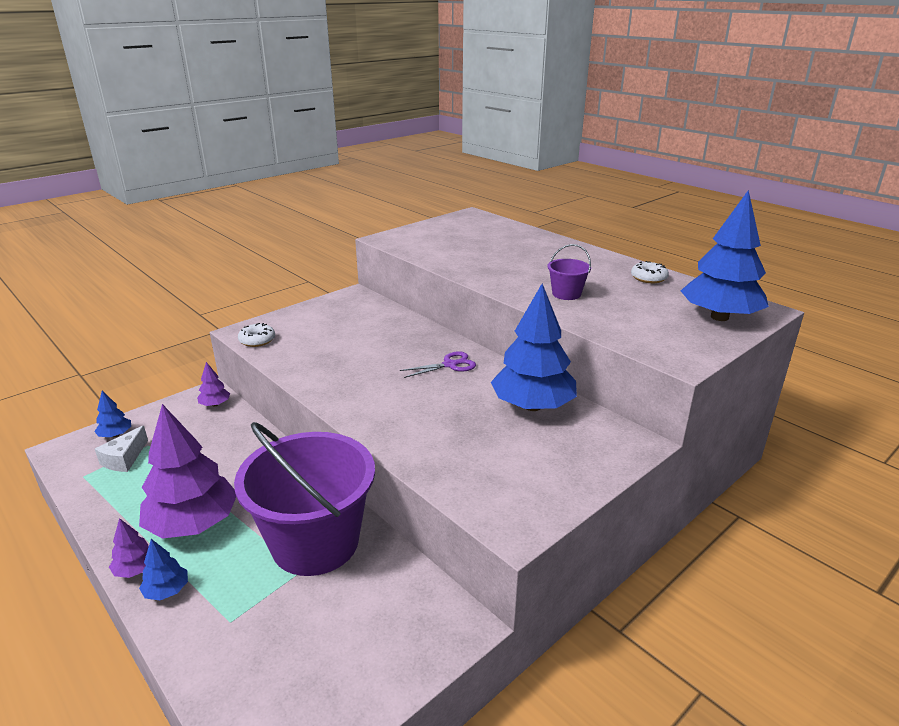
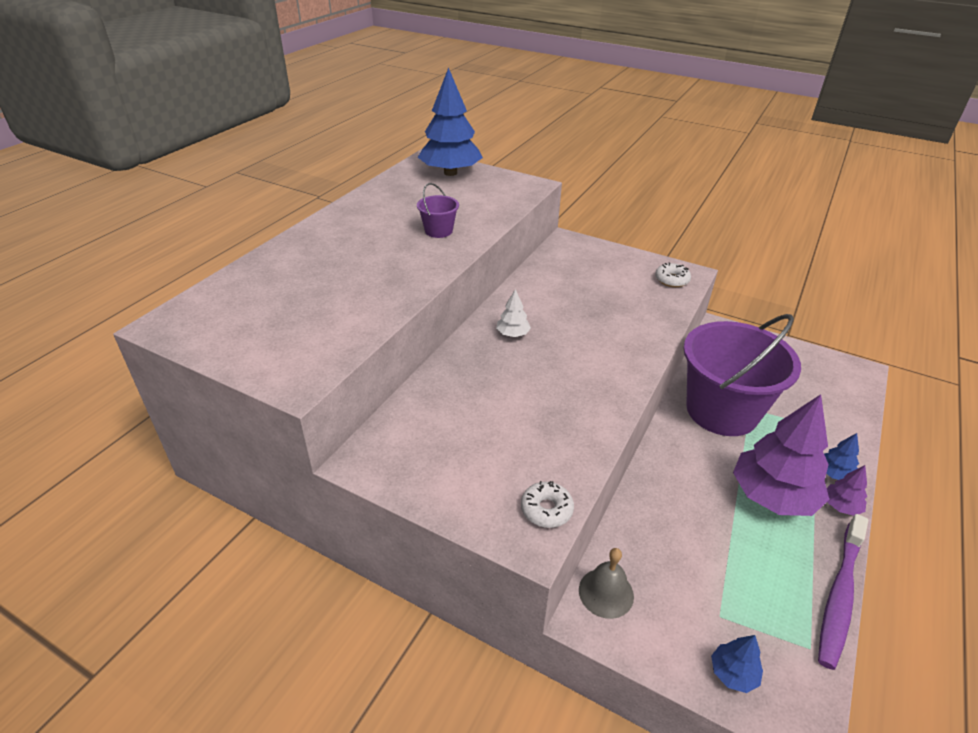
camera: 110 degrees left, 10 degrees up
white cheese [95,425,148,472] -> none
purple tree [197,362,230,407] -> grey bell [579,548,634,619]
purple scissors [400,351,476,378] -> white tree [496,289,531,337]
blue tree [491,284,577,411] -> none
white donut [631,261,669,283] -> white donut moved to [655,263,691,287]
none -> purple toothbrush [818,514,868,670]

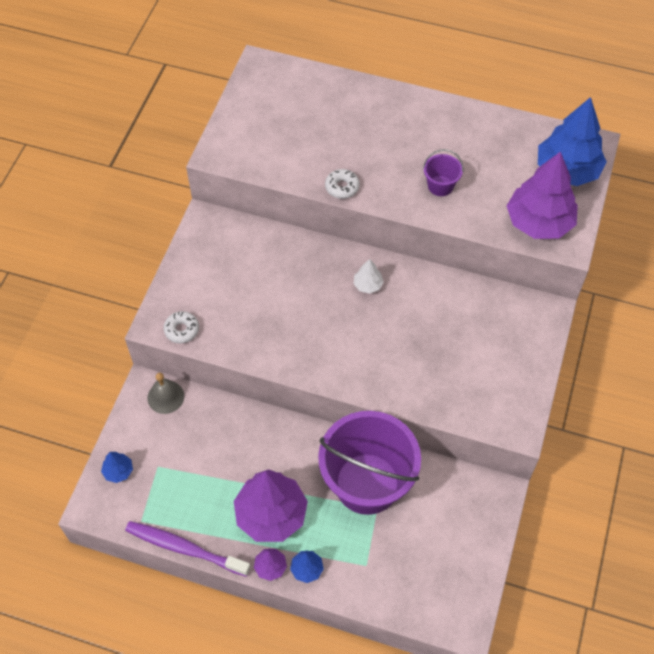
camera: 80 degrees right, 20 degrees up
white donut [655,263,691,287] -> white donut moved to [325,169,360,199]
none -> purple tree [507,151,578,239]

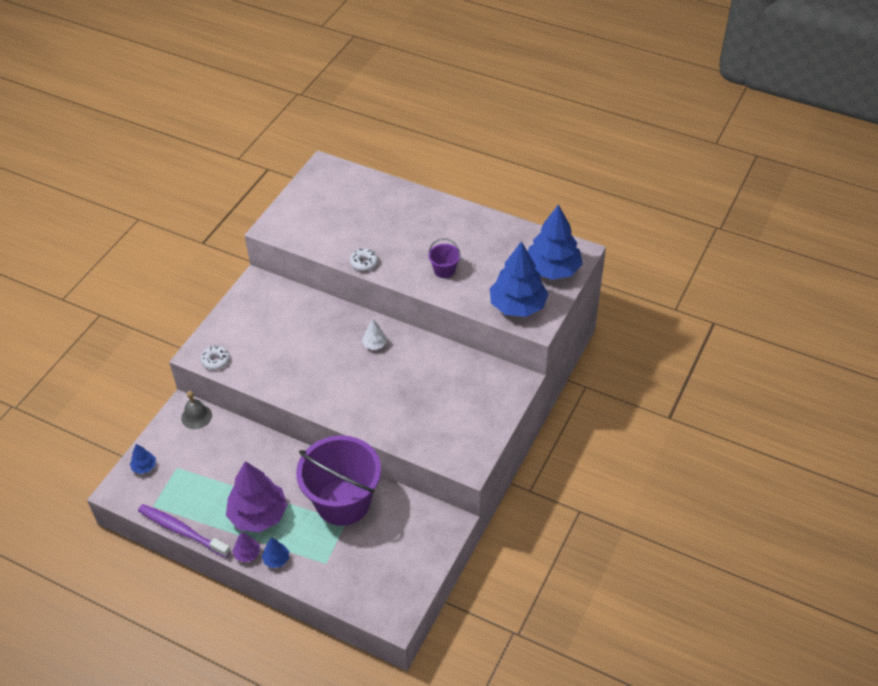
camera: 10 degrees right, 10 degrees down
purple tree [507,151,578,239] -> blue tree [490,241,548,317]

